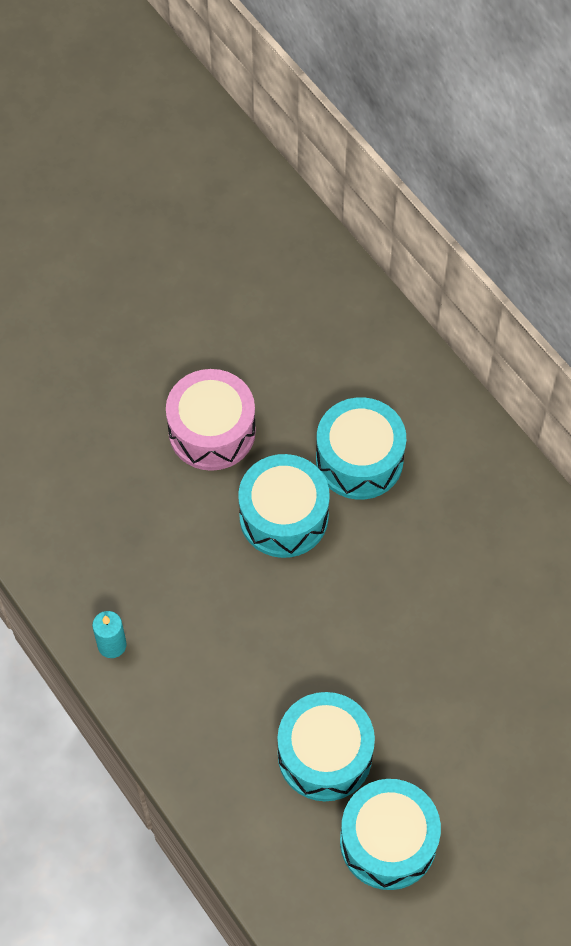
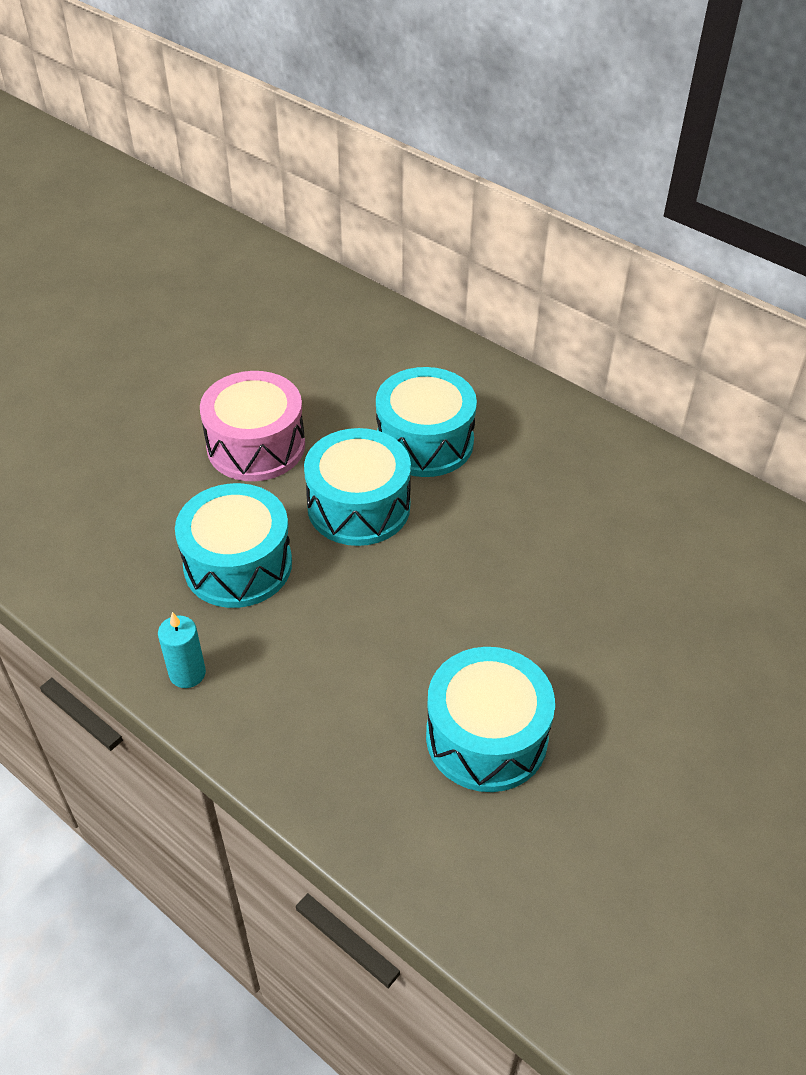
camera: 15 degrees left, 15 degrees down
turquoise drum [340,779,441,890] -> turquoise drum moved to [175,483,292,608]

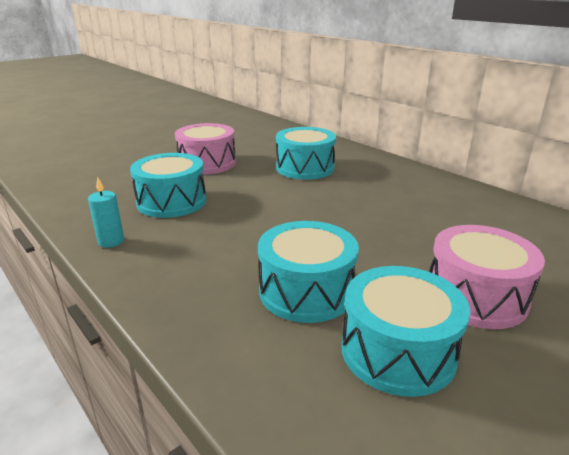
camera: 10 degrees right, 20 degrees down
turquoise drum [304,428,411,546] -> turquoise drum moved to [341,266,470,397]
none -> pink drum [429,225,545,329]

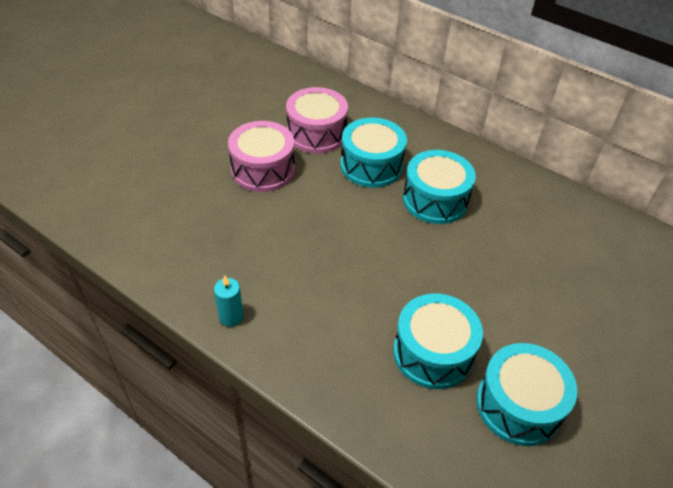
camera: 15 degrees left, 20 degrees up
turquoise drum [130,153,206,218] -> turquoise drum moved to [403,150,476,224]
pink drum [429,225,545,329] -> pink drum moved to [286,87,348,153]

